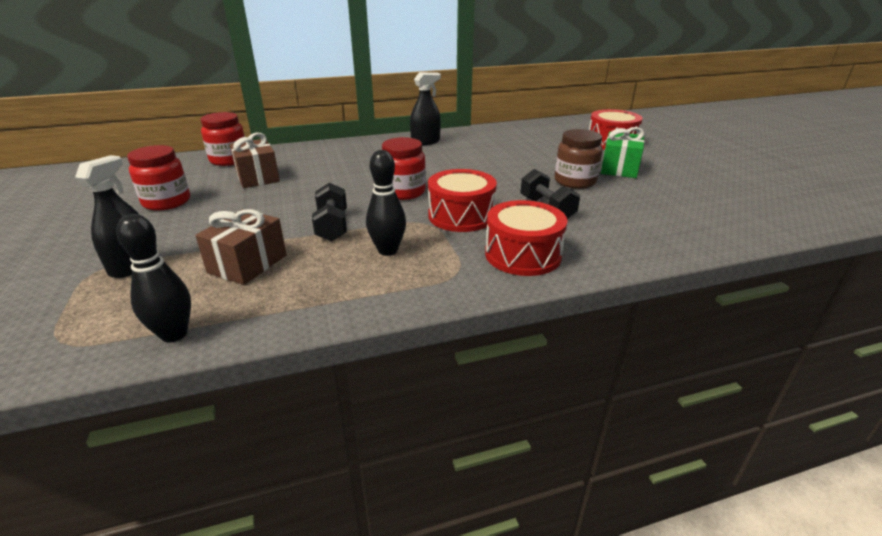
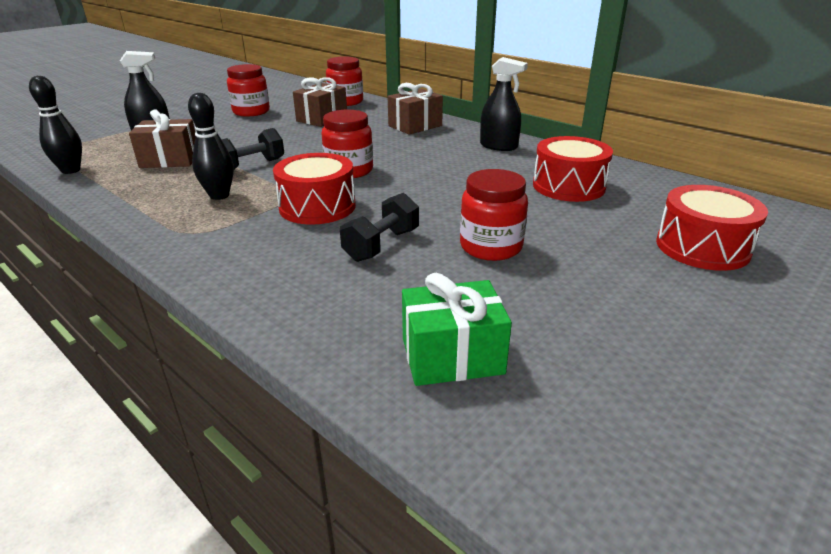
camera: 60 degrees right, 0 degrees up
red drum [485,200,567,276] -> red drum moved to [533,136,613,202]
brown jar [555,129,603,189] -> red jar [460,169,528,261]
green gift [601,127,645,178] -> green gift moved to [402,273,512,386]
none -> brown gift [388,83,443,135]

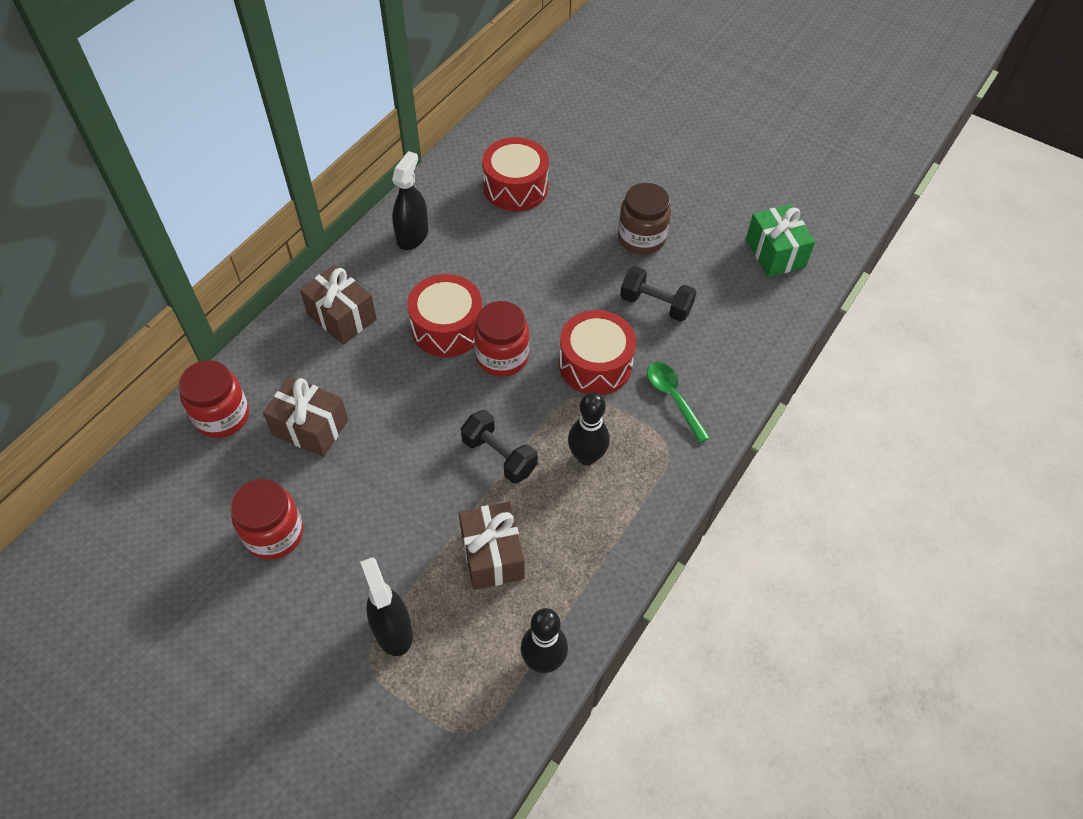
camera: 100 degrees left, 25 degrees up
red jar [460,169,528,261] -> brown jar [618,183,671,255]
red drum [656,185,768,271] -> red drum moved to [407,274,482,357]
none -> green spoon [647,362,710,443]

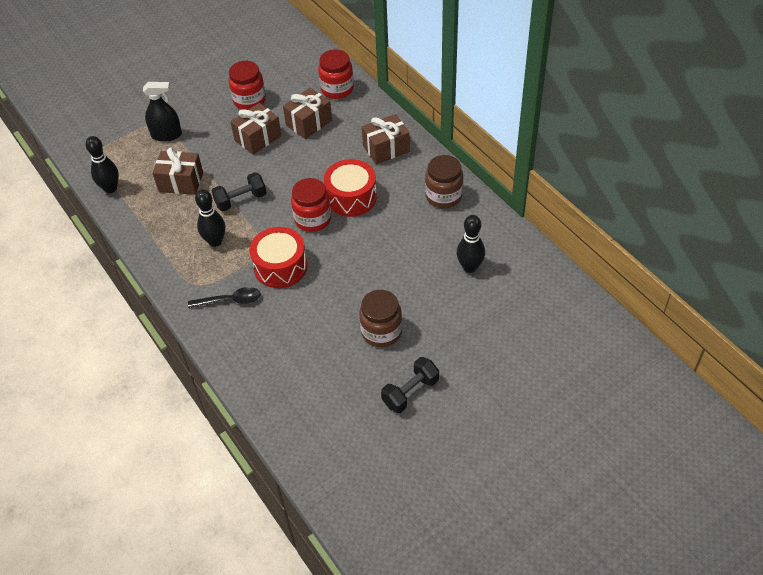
camera: 115 degrees right, 5 degrees down
black spray bottle [392,151,428,250] -> brown jar [425,155,463,209]
red drum [482,137,549,211] -> black bowling pin [457,215,485,273]
black dumbbell [620,266,696,322] -> black dumbbell moved to [381,357,439,413]
green spoon [647,362,710,443] -> black spoon [188,287,261,308]
green gift [746,204,815,277] -> none
none -> brown gift [230,103,281,155]

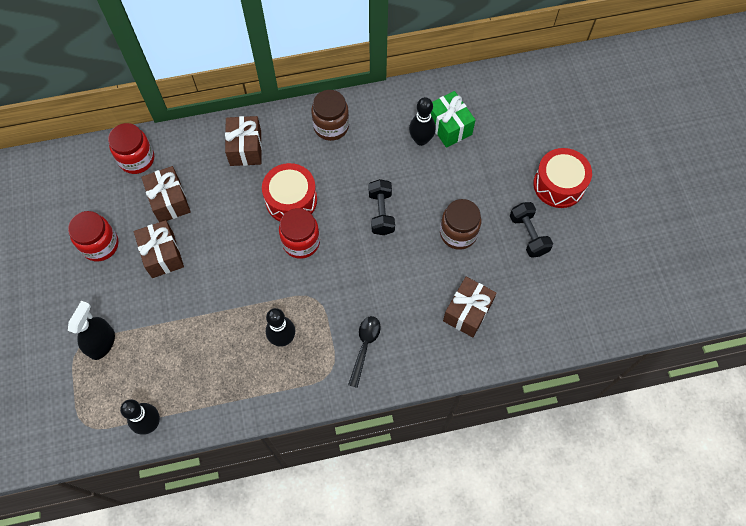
camera: 70 degrees left, 15 degrees up
brown gift [152,147,203,195] -> brown gift moved to [443,277,497,337]
black dumbbell [212,172,266,211] -> black dumbbell moved to [369,179,395,235]
red drum [249,227,308,288] -> red drum moved to [533,148,592,208]
none -> green gift [431,91,475,148]

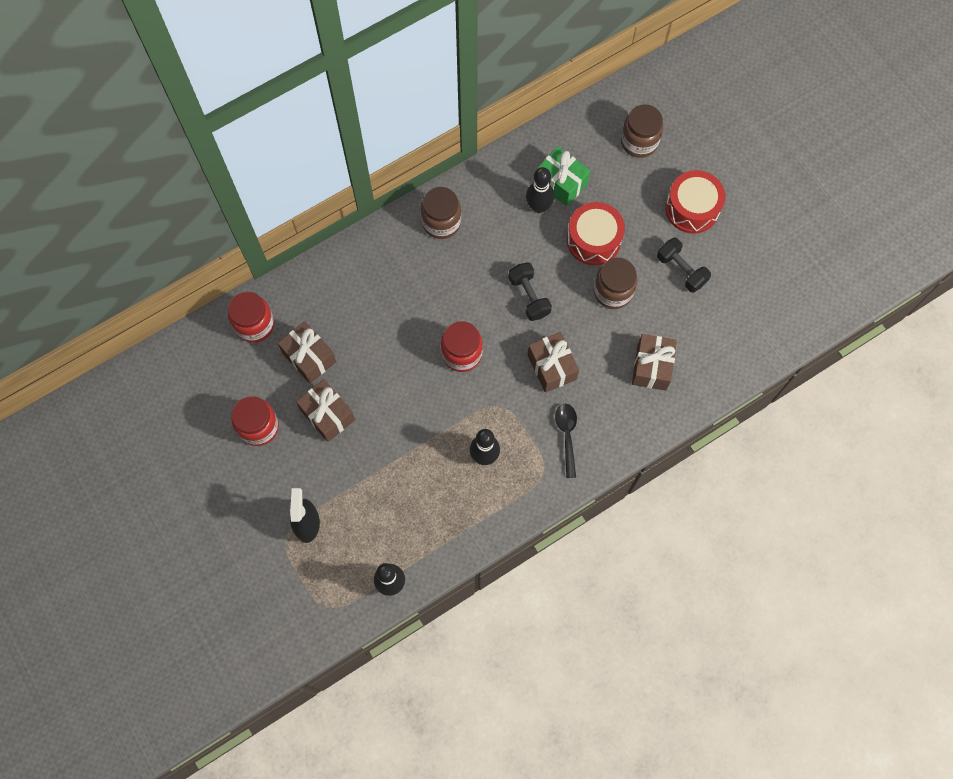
camera: 20 degrees left, 5 degrees up
brown gift [225,116,262,166] -> brown gift moved to [527,332,579,393]
red drum [262,163,317,221] -> red drum moved to [567,202,625,266]
none -> brown jar [621,104,663,158]

